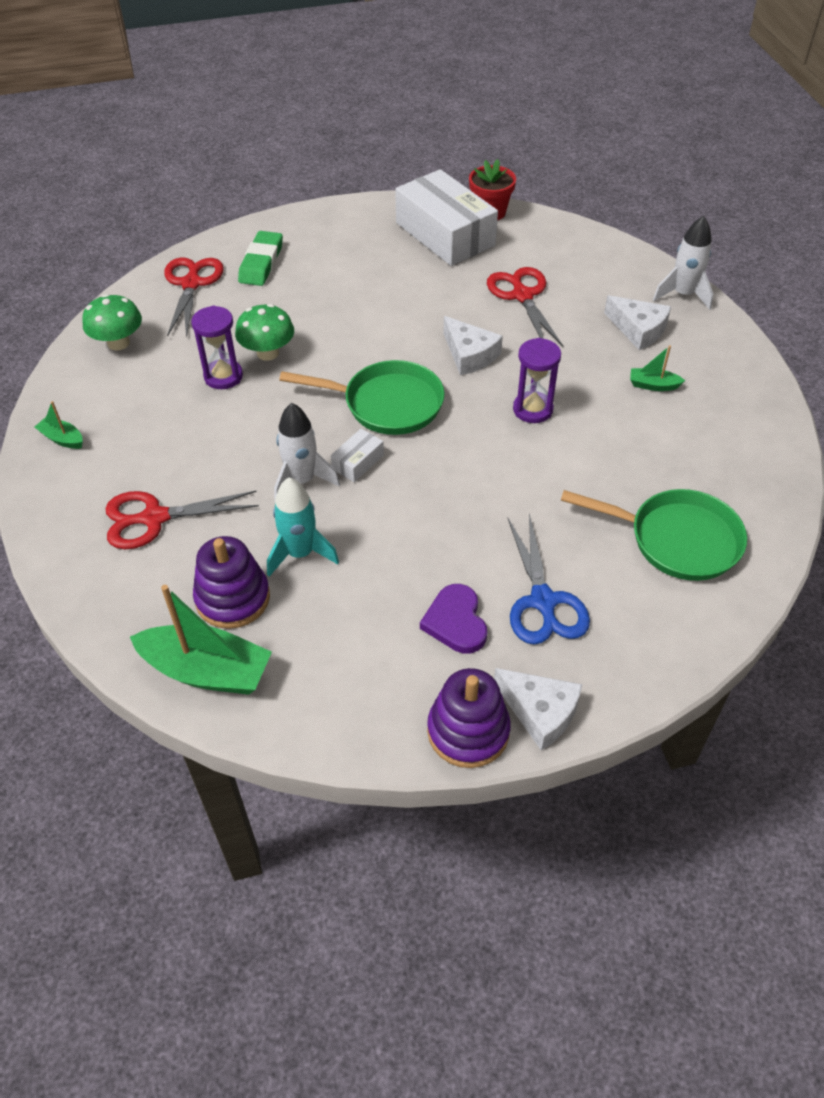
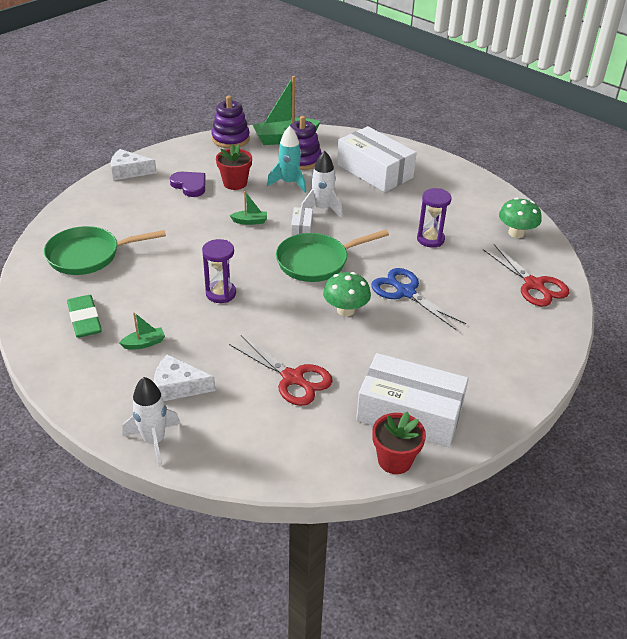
camera: 145 degrees right, 10 degrees down
green boat [35,401,83,449] -> green boat moved to [230,191,267,225]
red scissors [105,491,259,549] -> white box [337,126,417,192]
green mushroom [235,304,294,361] -> green mushroom moved to [323,272,371,317]
green eraser [238,231,283,286] -> green eraser moved to [67,295,102,338]
purple stacking toy [427,668,511,768] -> purple stacking toy moved to [211,96,250,148]
white cheese [443,316,503,375] -> none
blue scissors [508,514,590,644] -> blue scissors moved to [371,268,466,330]
none -> red flower pot [216,144,252,190]

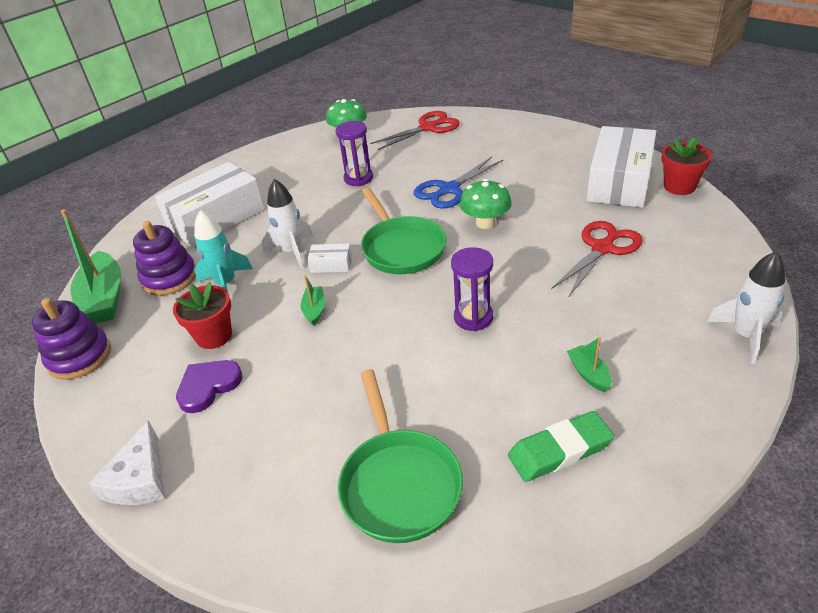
camera: 85 degrees left, 0 degrees up
white cheese [154,355,215,401] -> none

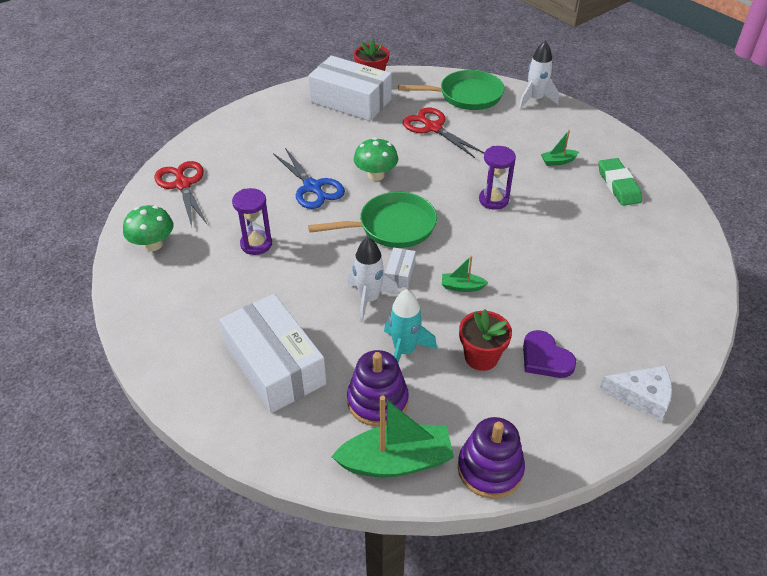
camera: 85 degrees left, 5 degrees up
green pan [338,369,463,543] -> green pan moved to [398,70,504,110]

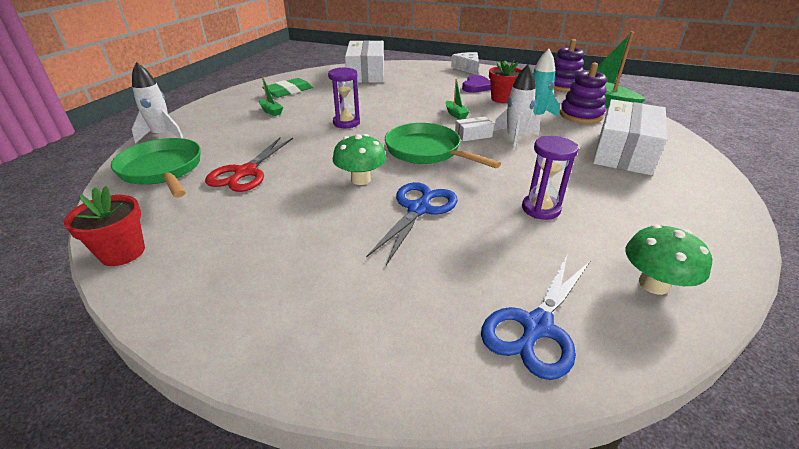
camera: 120 degrees left, 10 degrees down
red scissors [154,161,207,227] -> blue scissors [481,254,590,380]
white box [308,56,392,121] -> white box moved to [345,40,384,83]

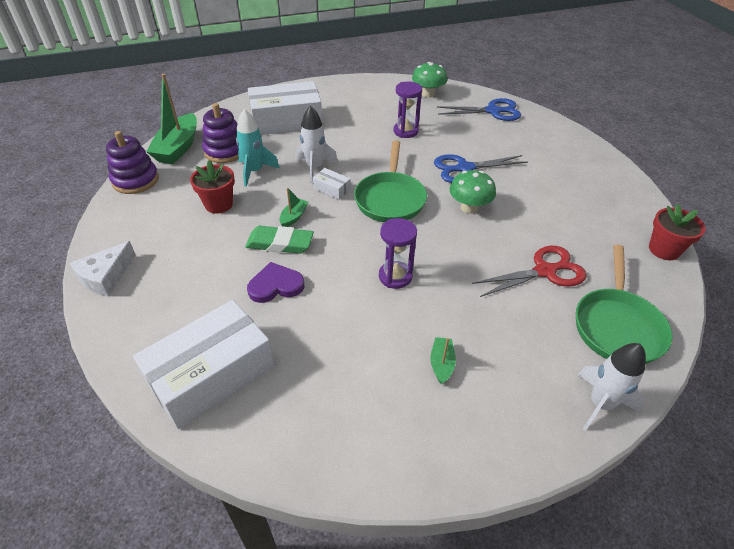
camera: 130 degrees left, 10 degrees up
green eraser [262,78,313,97] -> green eraser moved to [245,226,314,254]
purple heart [462,75,491,93] -> purple heart moved to [247,262,304,303]

